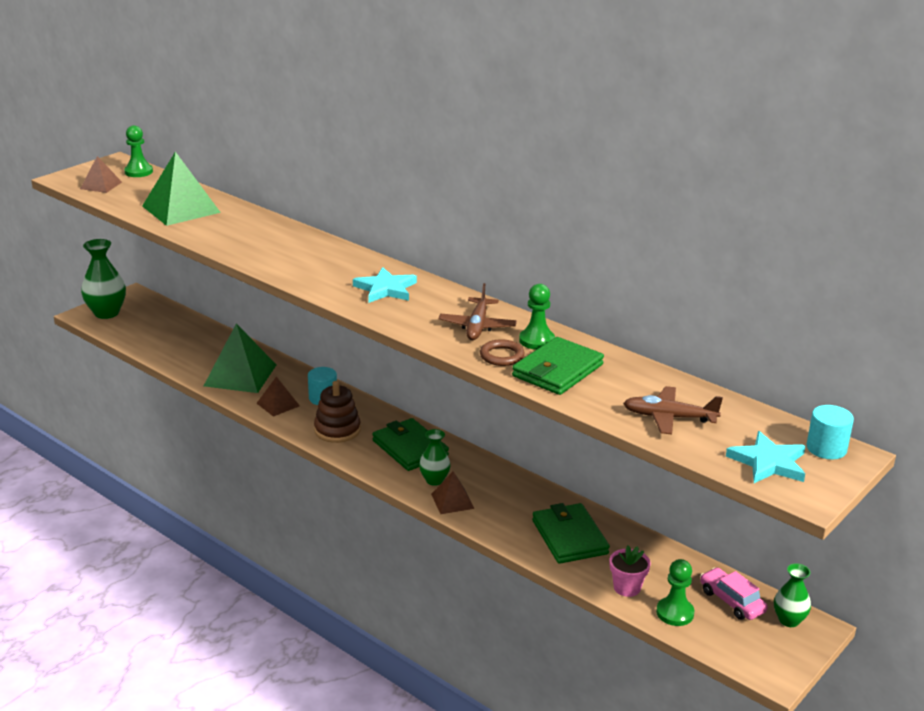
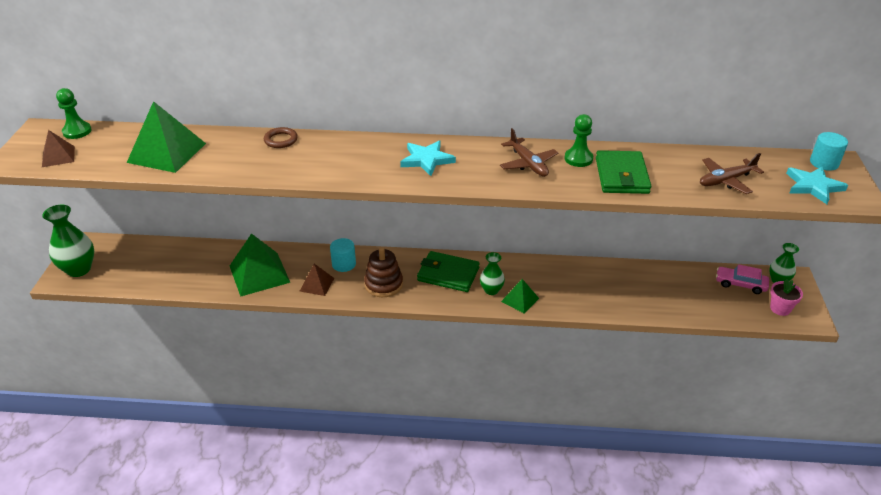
camera: 35 degrees left, 10 degrees up
brown pyramid [431,471,475,514] -> green pyramid [501,279,539,313]
brown ring [480,339,524,366] -> brown ring moved to [264,127,298,148]
green wallet [532,503,610,564] -> none
pink flower pot [610,546,651,597] -> pink flower pot moved to [770,279,803,316]
green pawn [656,559,695,626] -> none

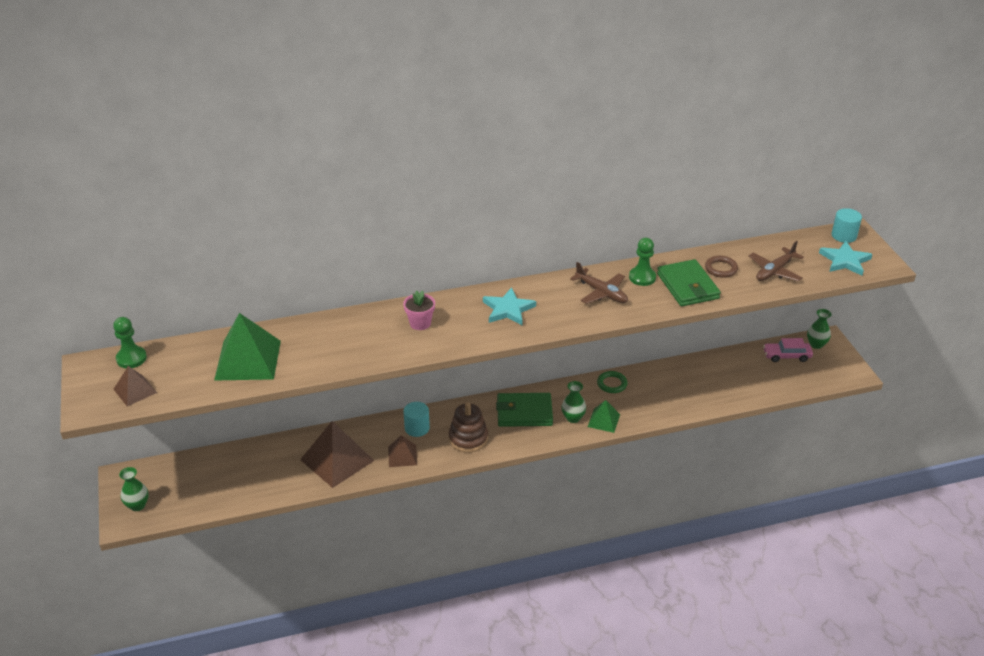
camera: 20 degrees left, 0 degrees up
green vase [42,205,94,277] -> green vase [119,467,149,511], size x0.59
green pyramid [230,233,290,296] -> brown pyramid [300,421,374,488]
brown ring [264,127,298,148] -> brown ring moved to [705,256,738,278]
pink flower pot [770,279,803,316] -> pink flower pot moved to [403,290,435,330]
none -> green ring [597,371,628,393]

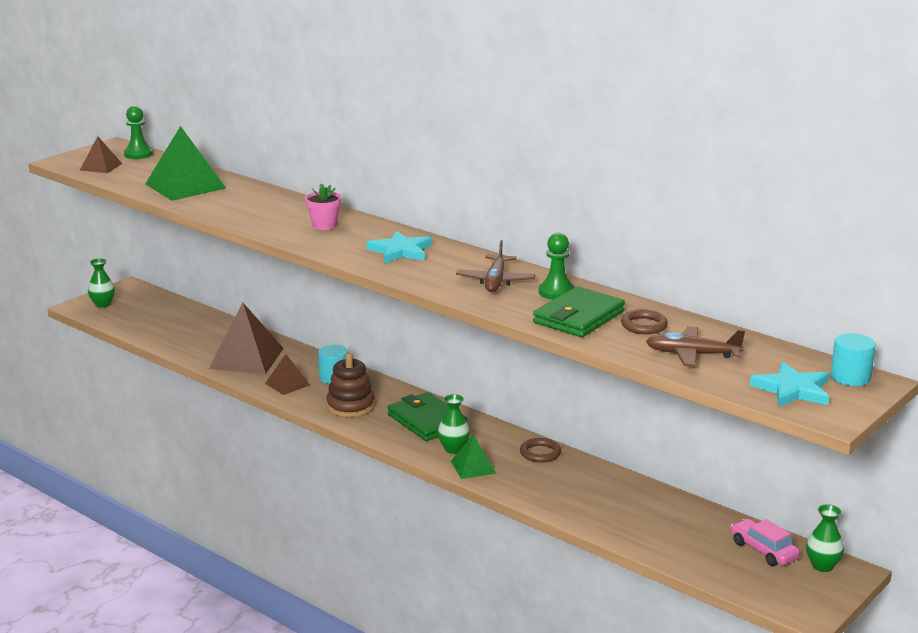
camera: 55 degrees right, 15 degrees down
green ring [597,371,628,393] -> brown ring [520,438,561,463]

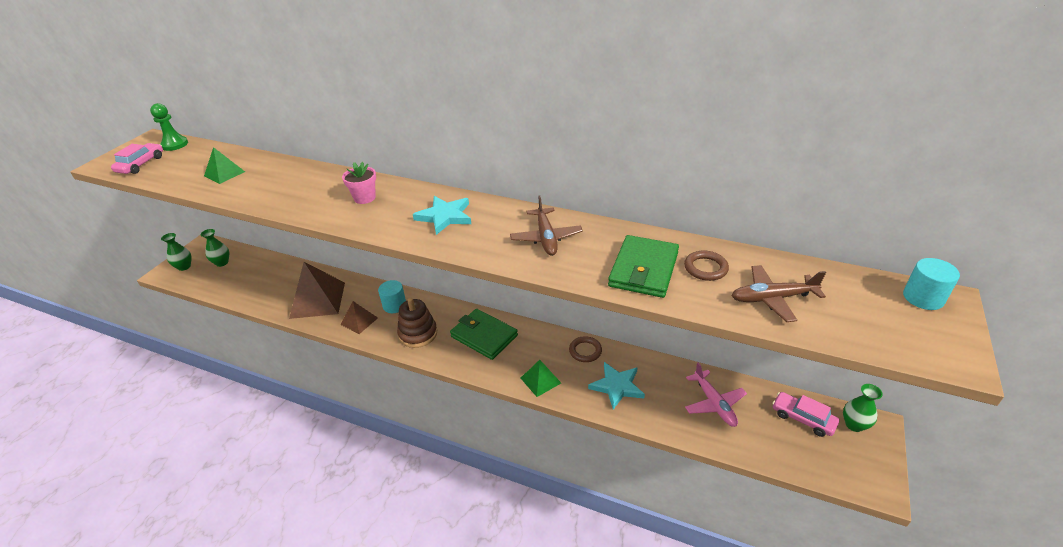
camera: 15 degrees left, 15 degrees up
brown pyramid [80,136,122,173] -> pink car [111,143,163,174]
green pyramid [145,126,226,201] -> green pyramid [204,147,245,184], size x0.54
green vase [438,394,470,454] -> green vase moved to [201,229,229,267]
green pawn [539,233,574,300] -> none
turquoise star [750,362,829,407] -> turquoise star moved to [588,362,645,409]
none -> pink plane [685,362,747,427]

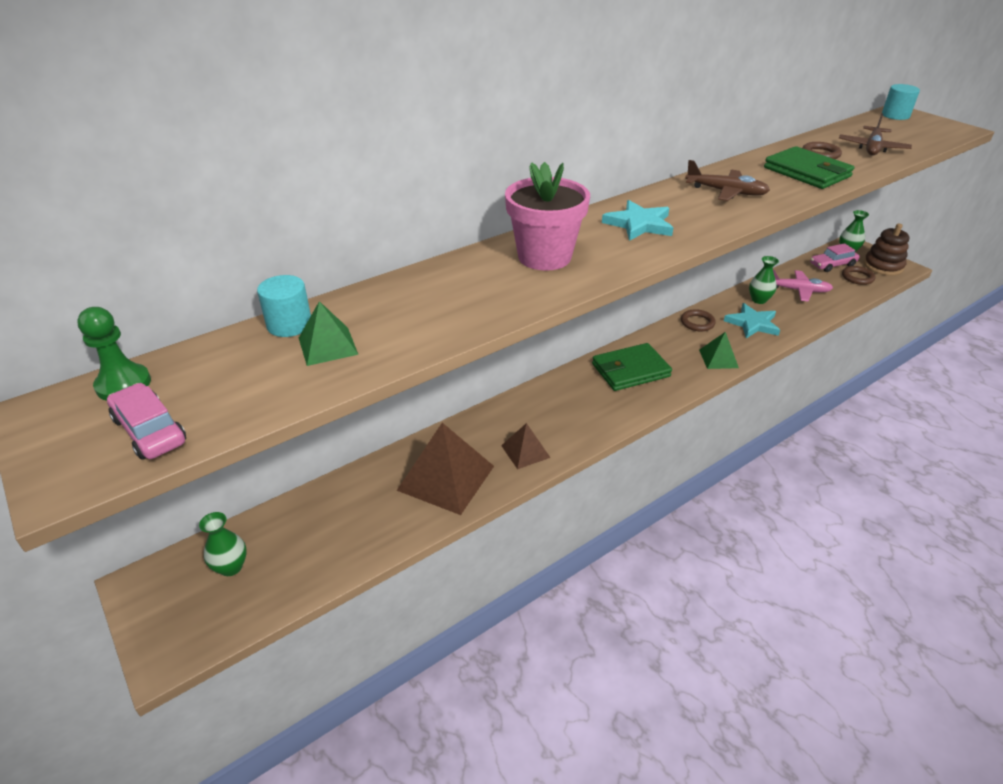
camera: 60 degrees left, 0 degrees up
green vase [161,233,192,271] -> green vase moved to [749,256,779,304]
pink flower pot [342,162,376,204] -> pink flower pot [505,162,590,271], size x1.82
turquoise cylinder [378,280,406,313] -> turquoise cylinder moved to [257,275,311,337]
brown stacking toy [397,298,437,348] -> brown stacking toy moved to [864,224,909,276]
none -> brown ring [842,266,876,285]

